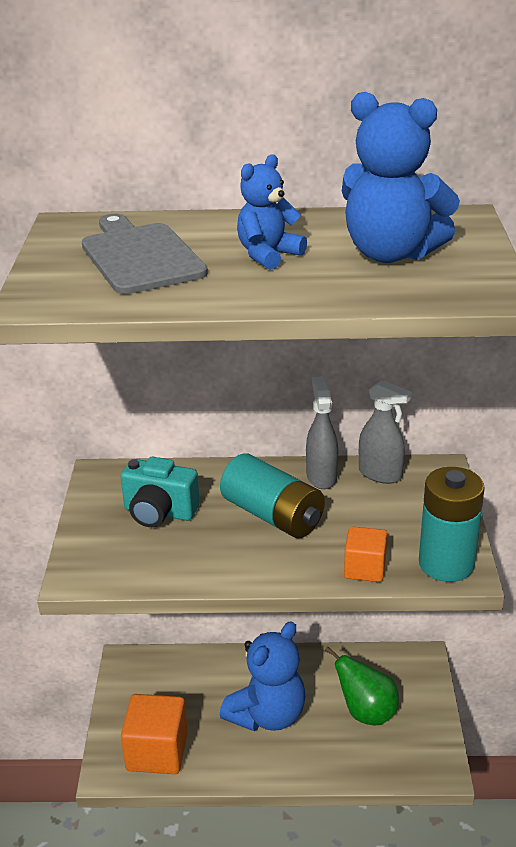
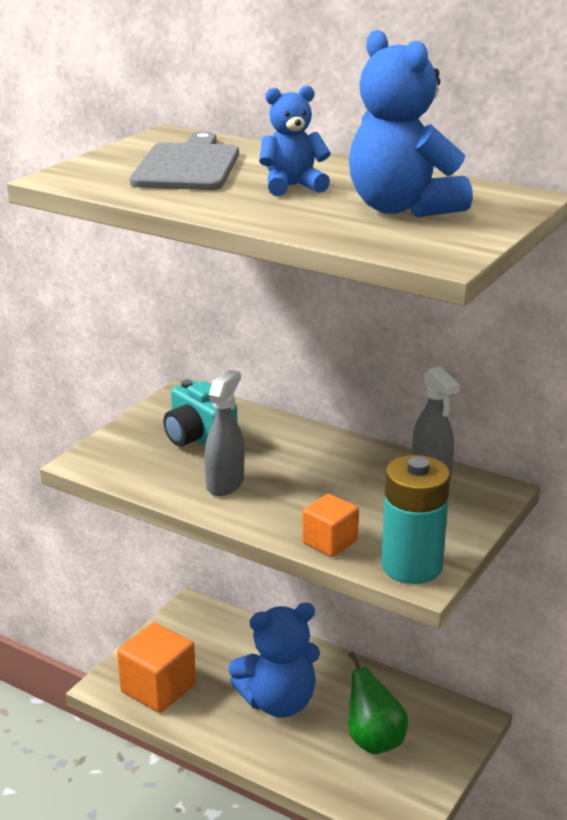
camera: 30 degrees right, 5 degrees down
turquoise battery [220,453,325,538] -> none
grey spray bottle [306,376,338,489] -> grey spray bottle moved to [204,370,244,496]

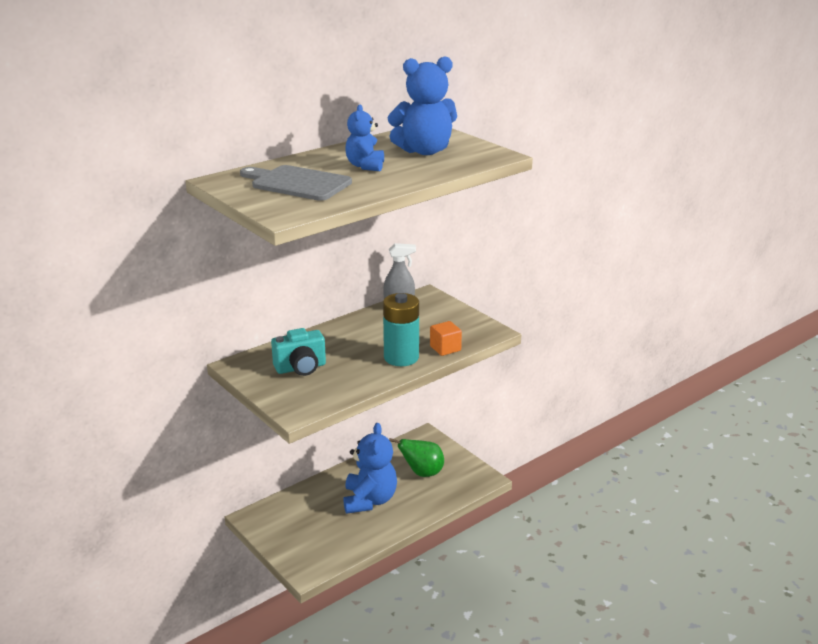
camera: 70 degrees left, 0 degrees up
orange cube [117,622,196,713] -> none
grey spray bottle [204,370,244,496] -> none
turquoise battery [381,455,450,584] -> turquoise battery moved to [383,293,419,366]

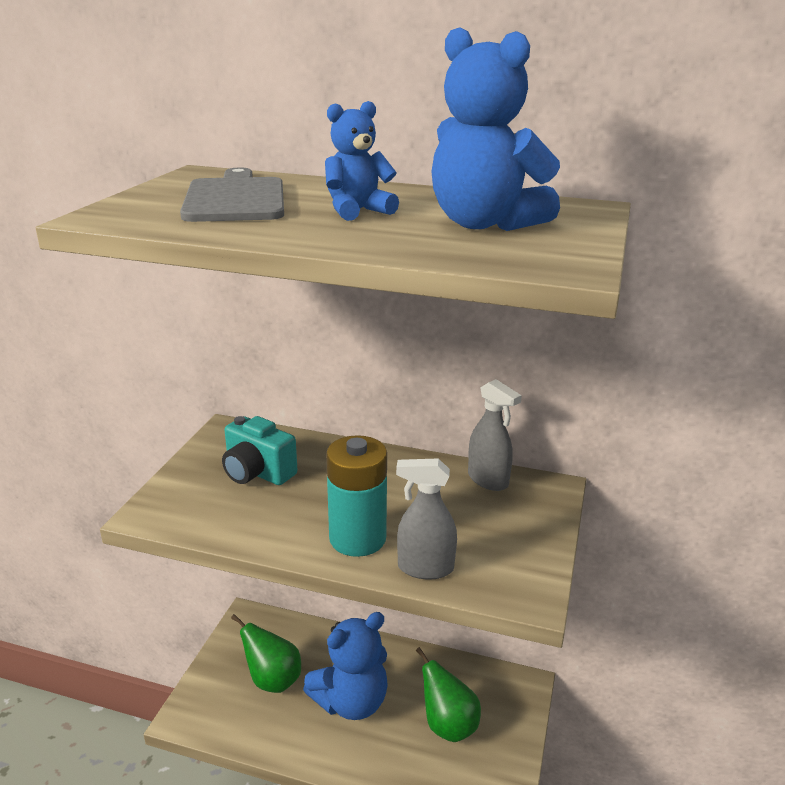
camera: 55 degrees right, 0 degrees up
orange cube [430,321,462,356] -> grey spray bottle [396,458,457,580]
none -> green pear [231,614,301,693]

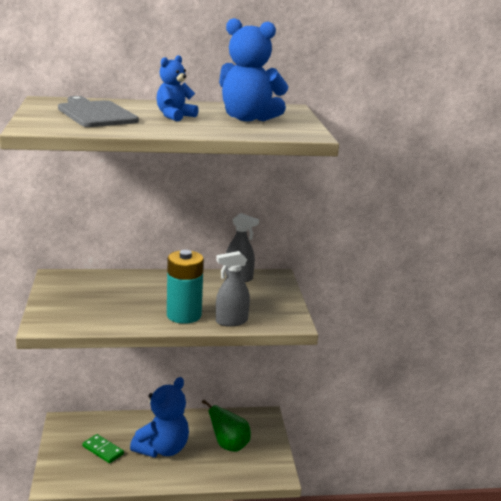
camera: 25 degrees left, 5 degrees down
turquoise camera [222,416,297,485] -> none
green pear [231,614,301,693] -> green domino [82,434,124,463]

